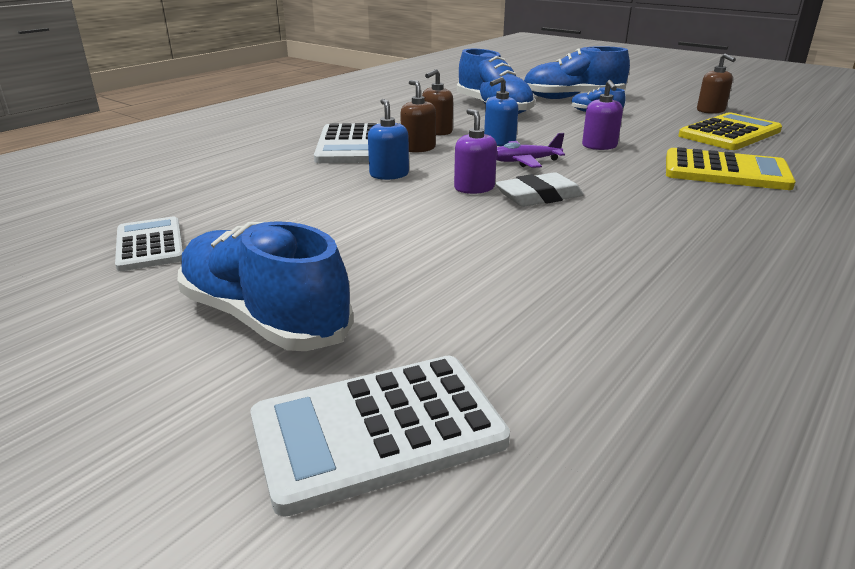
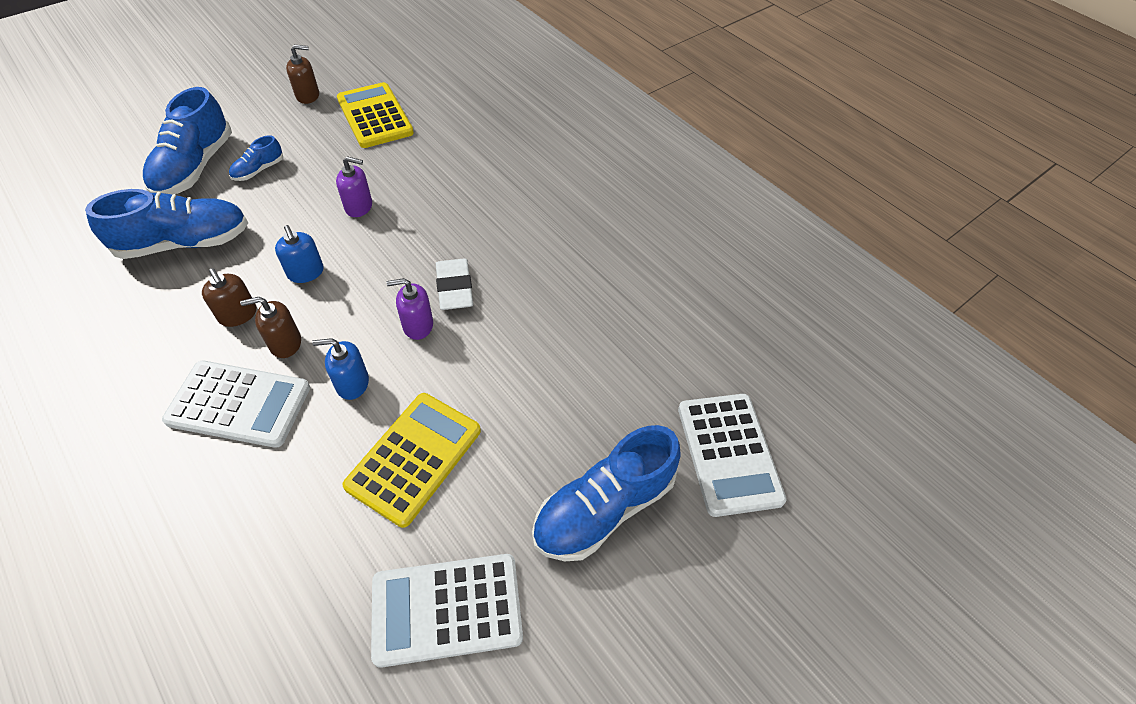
camera: 80 degrees left, 25 degrees up
white calculator [115,216,183,271] -> white calculator [371,554,523,668], size x1.52
purple plane [496,133,565,168] -> none
yellow calculator [666,147,796,190] -> yellow calculator moved to [343,393,481,528]

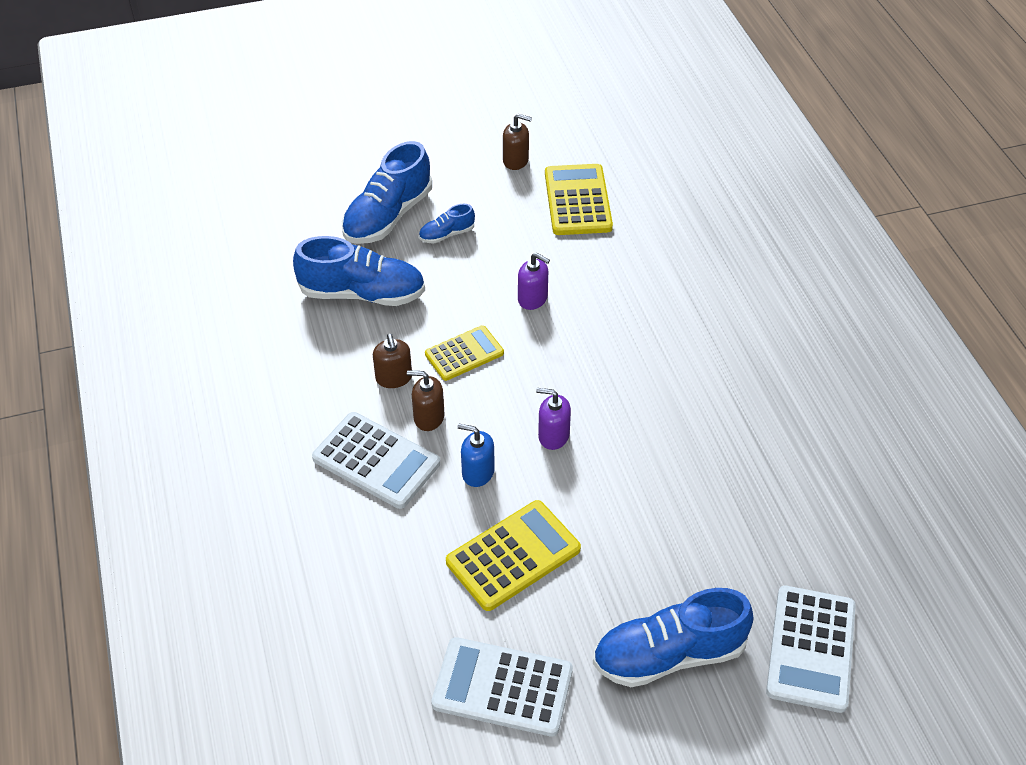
camera: 25 degrees right, 5 degrees down
blue soap dispenser [275,225,324,283] -> yellow calculator [425,325,504,381]
white eraser [436,258,473,310] -> none

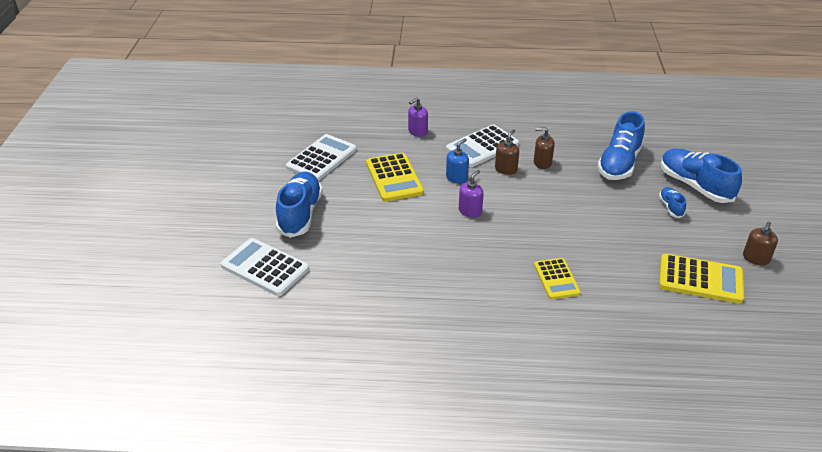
camera: 110 degrees right, 10 degrees down
yellow calculator [425,325,504,381] -> yellow calculator moved to [534,258,581,299]
purple soap dispenser [518,253,550,310] -> purple soap dispenser moved to [408,97,428,137]

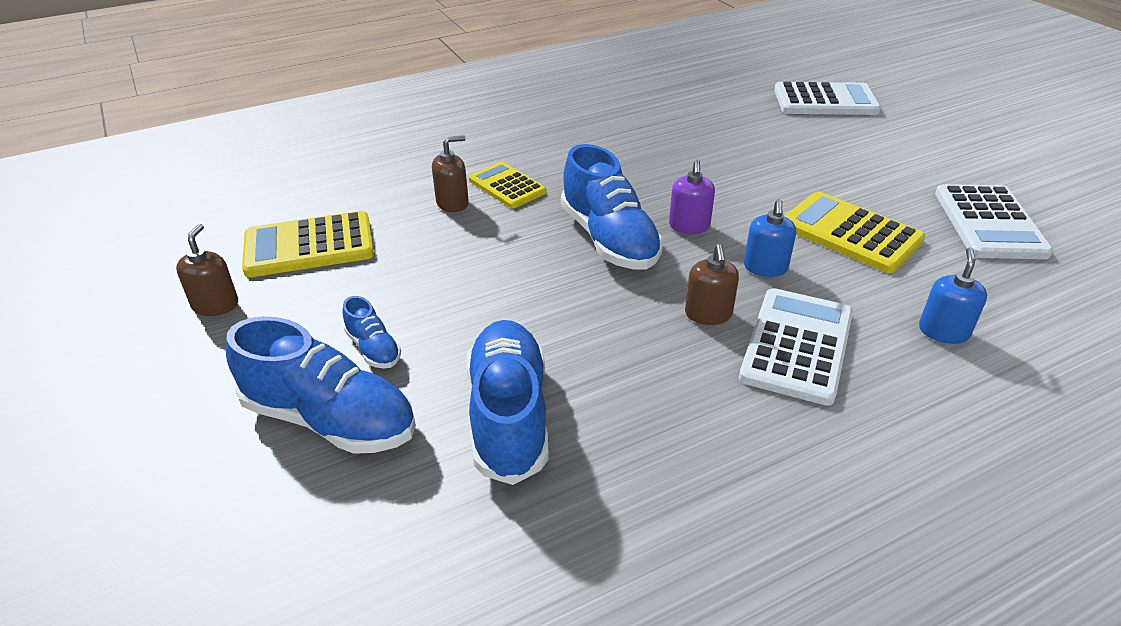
camera: 150 degrees right, 0 degrees up
blue shoe [276,172,323,238] -> blue shoe moved to [561,144,663,269]
purple soap dispenser [408,97,428,137] -> blue soap dispenser [919,247,987,344]
brown soap dispenser [534,127,555,169] -> brown soap dispenser moved to [432,135,469,212]

